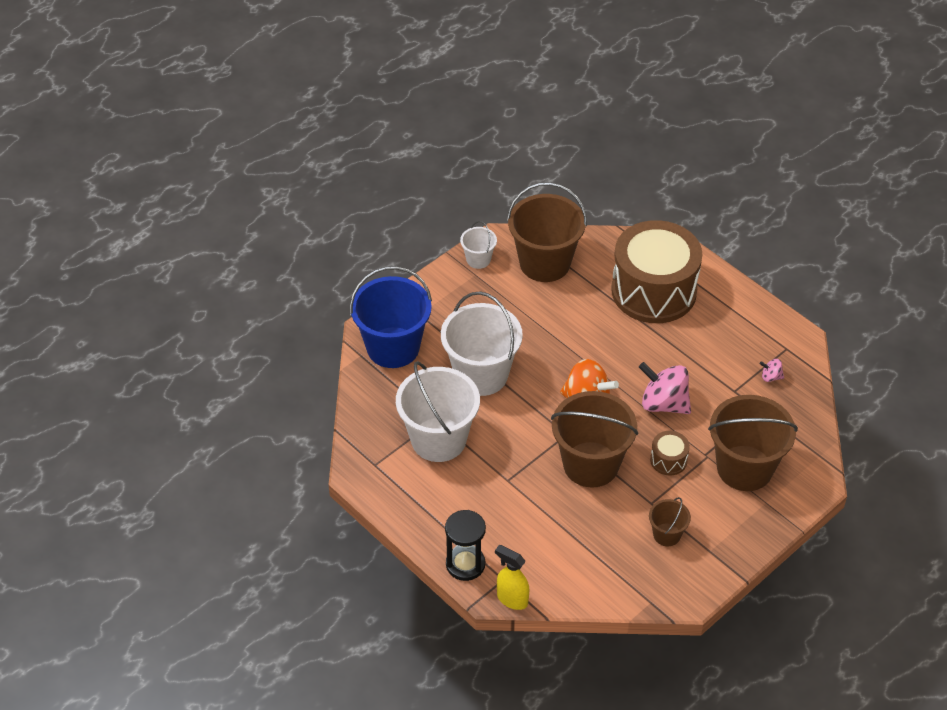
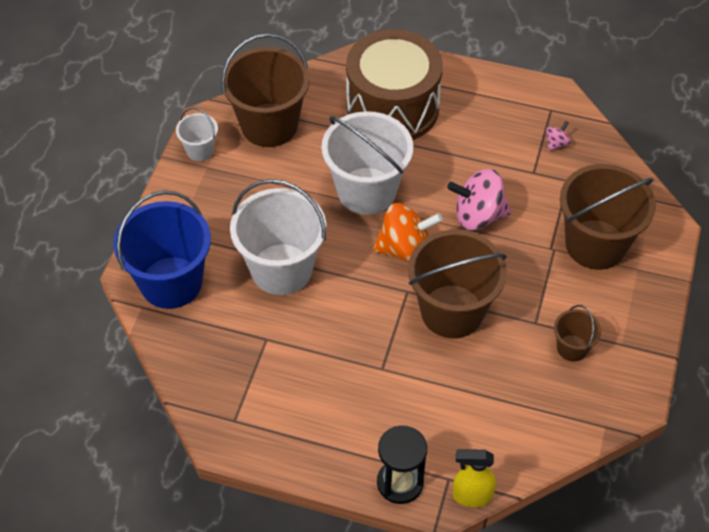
camera: 30 degrees left, 5 degrees up
white bucket [396,361,480,462] -> white bucket moved to [321,111,413,215]
brown drum [650,431,690,476] -> none
pink spinning top [760,359,784,382] -> pink spinning top turned 150 degrees clockwise [546,121,571,151]

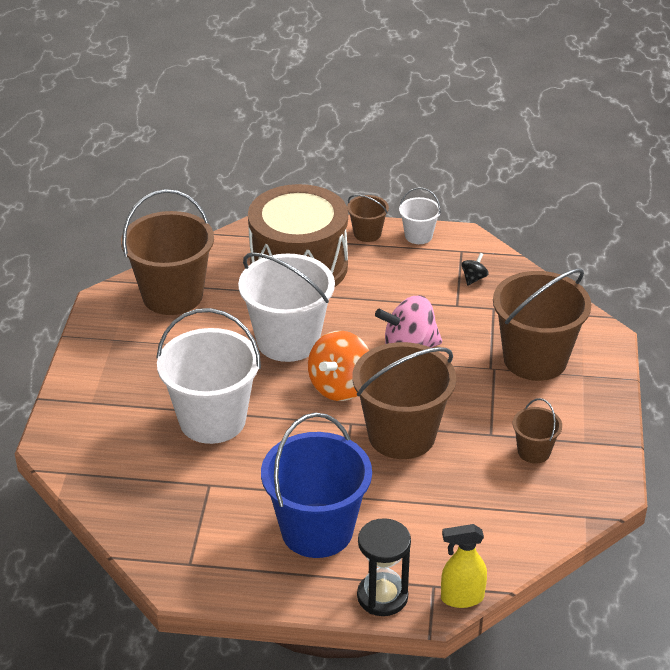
camera: 10 degrees left, 15 degrees down
blue bucket [113,190,211,309] -> blue bucket moved to [261,413,372,558]
white bucket [176,107,218,161] -> white bucket moved to [399,187,441,244]
orange spinning top [373,203,443,262] -> orange spinning top turned 135 degrees clockwise [308,331,369,401]
pink spinning top [546,121,571,151] -> black spinning top [461,253,489,285]
none -> brown bucket [347,195,389,242]

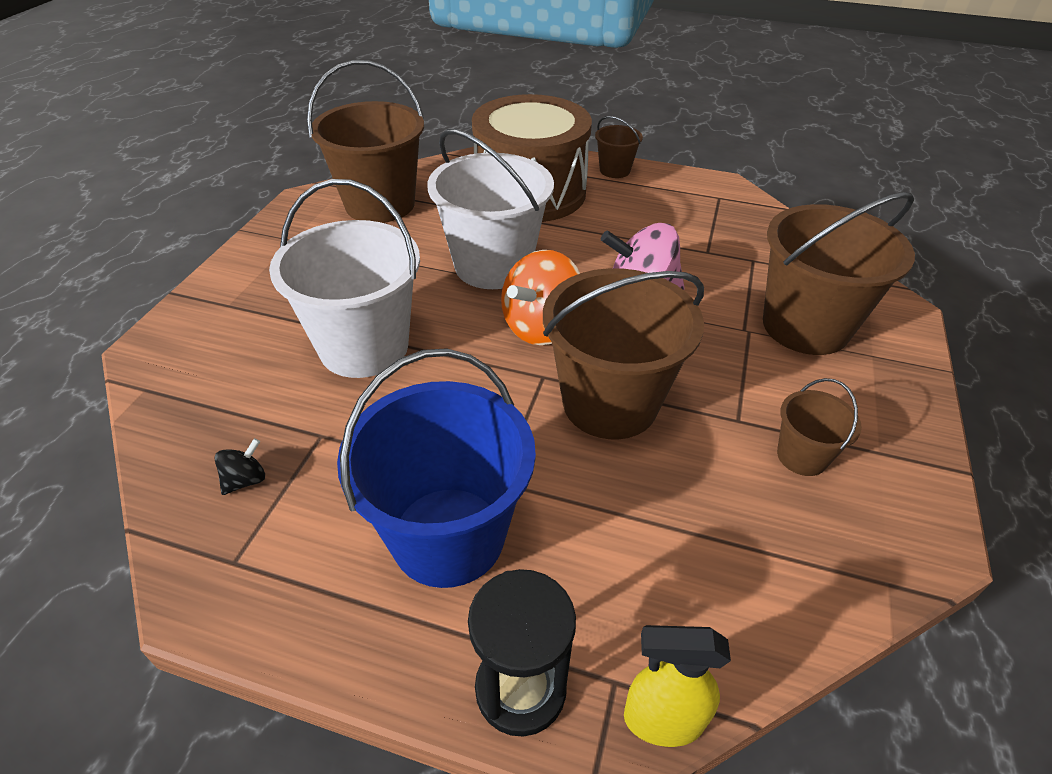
camera: 10 degrees right, 5 degrees up
white bucket [399,187,441,244] -> none
black spinning top [461,253,489,285] -> black spinning top moved to [215,438,265,495]

